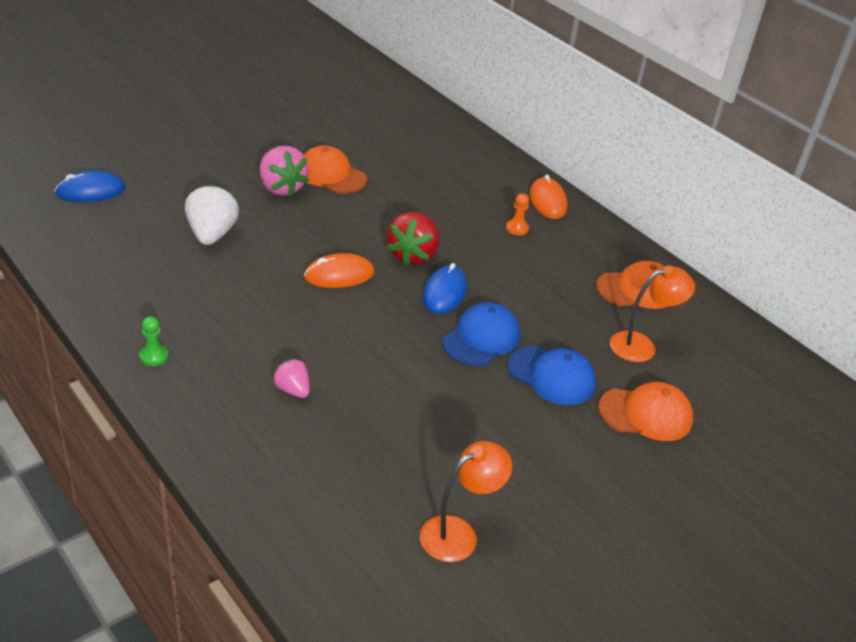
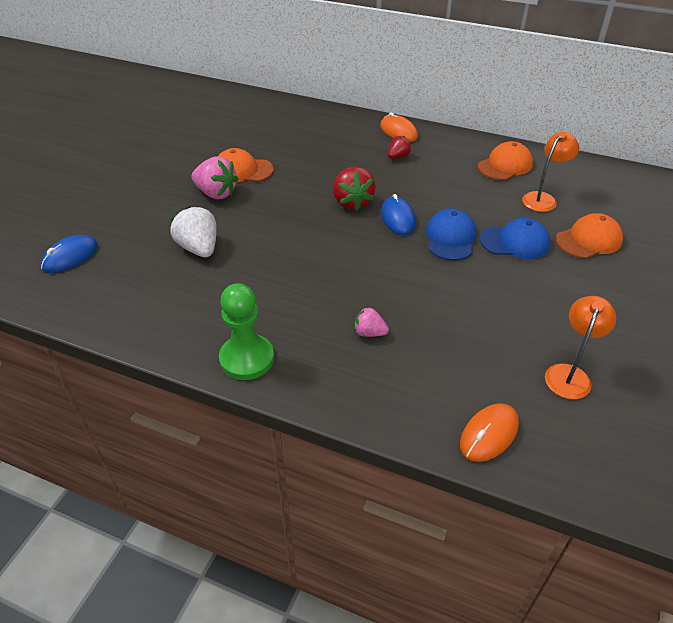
camera: 25 degrees left, 5 degrees up
green pawn [139,316,168,366] -> green pawn [219,283,274,380], size x2.19
orange mouse [304,253,375,288] -> orange mouse moved to [460,403,519,462]
orange pawn [506,193,529,235] -> red strawberry [388,136,411,159]

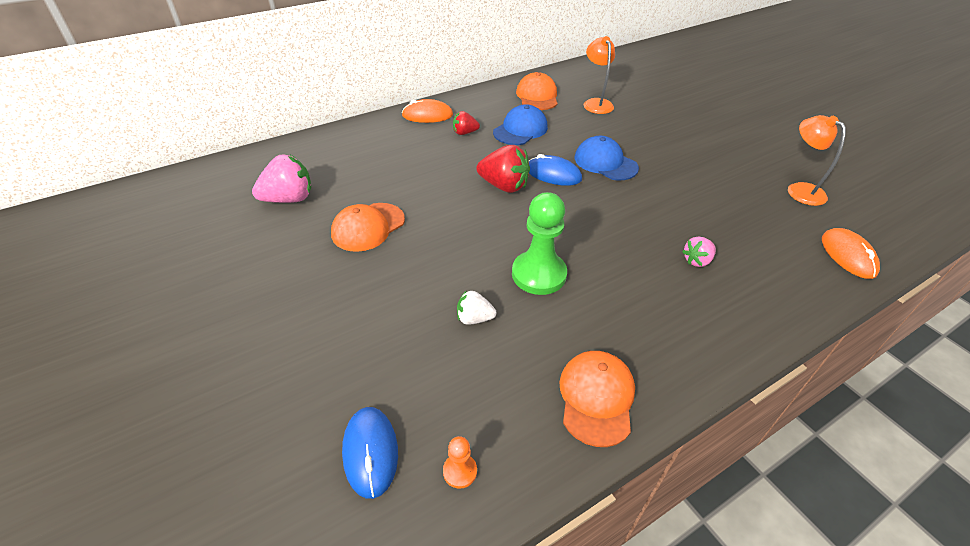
camera: 55 degrees left, 0 degrees up
white strawberry [170,206,217,257] -> white strawberry [457,290,497,325], size x0.57
pink strawberry [191,157,238,199] -> pink strawberry moved to [252,154,311,203]
green pawn [219,283,274,380] -> green pawn moved to [512,192,567,295]
red strawberry [388,136,411,159] -> red strawberry turned 90 degrees counterclockwise [453,111,480,135]
blue cap [479,218,551,259] -> blue cap moved to [493,104,548,145]
orange cap [556,213,623,259] -> orange cap moved to [559,351,635,447]
none -> orange pawn [443,436,477,489]

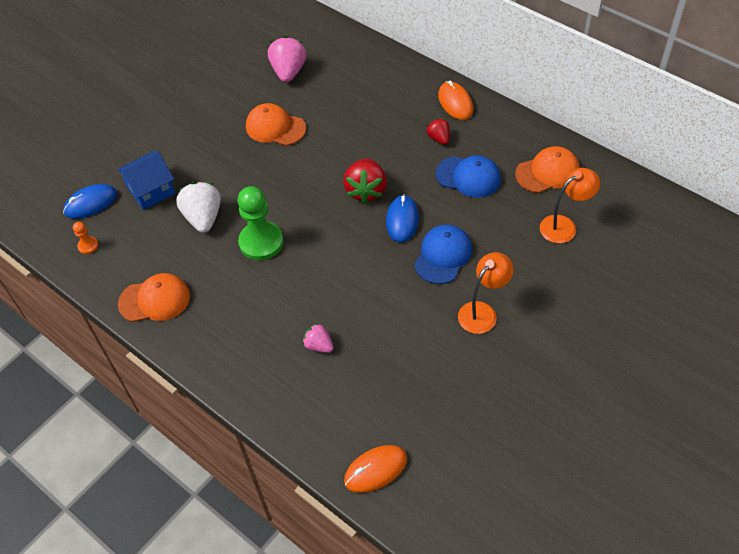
camera: 75 degrees right, 10 degrees up
pink strawberry [252,154,311,203] -> pink strawberry turned 135 degrees counterclockwise [268,36,307,83]
white strawberry [457,290,497,325] -> white strawberry [176,182,221,233], size x1.76
orange lamp [788,115,846,206] -> orange lamp moved to [458,252,514,334]
none -> blue house [117,151,175,210]

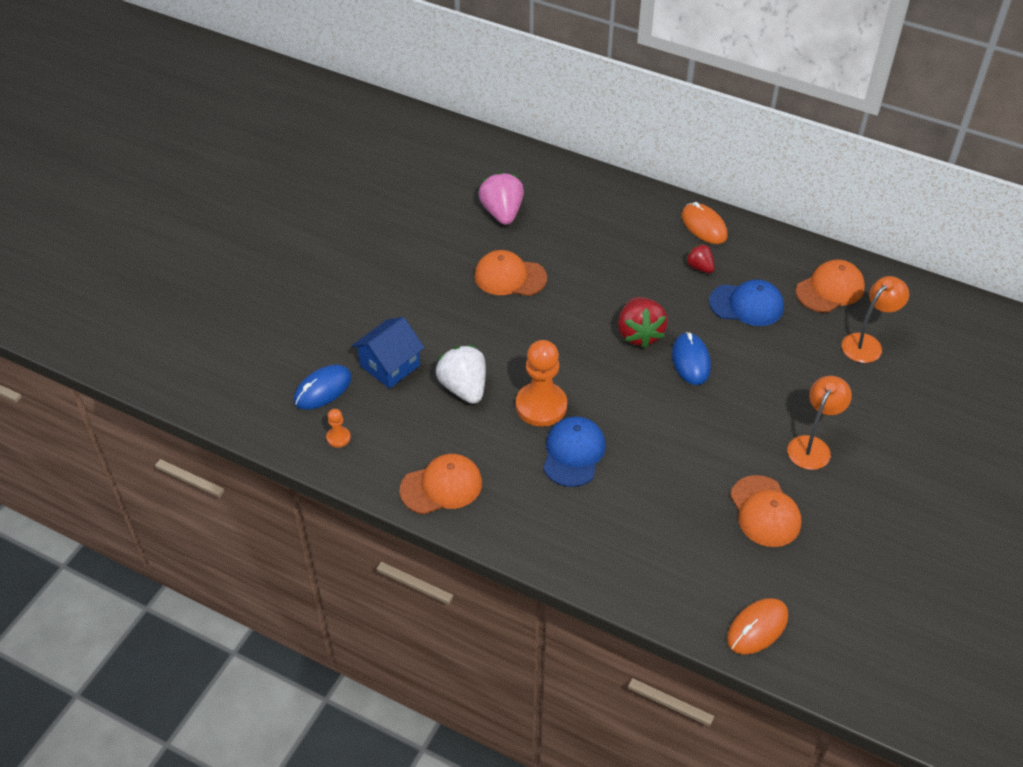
camera: 15 degrees left, 5 degrees down
green pawn [237,186,284,260] -> orange pawn [516,340,567,427]
pink strawberry [303,323,334,353] -> none
blue cap [414,225,472,284] -> blue cap moved to [543,416,606,487]
none -> orange cap [730,475,802,547]

